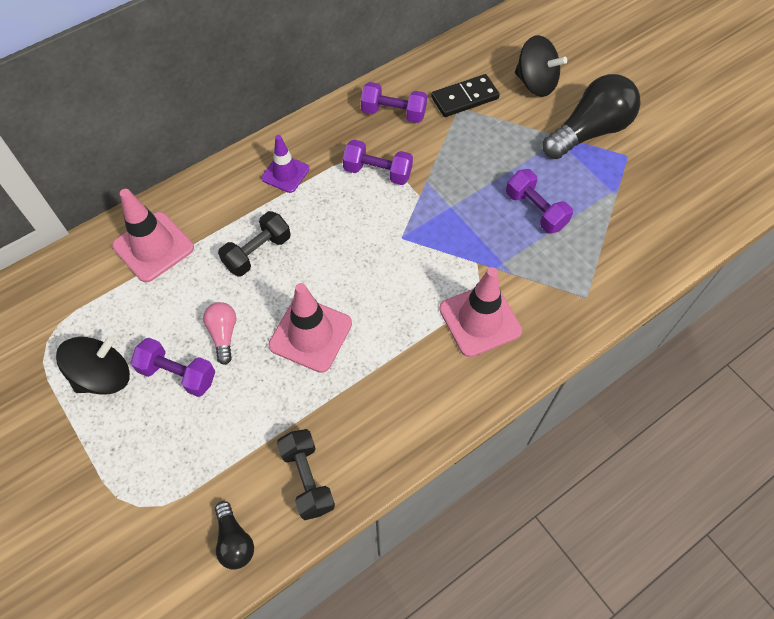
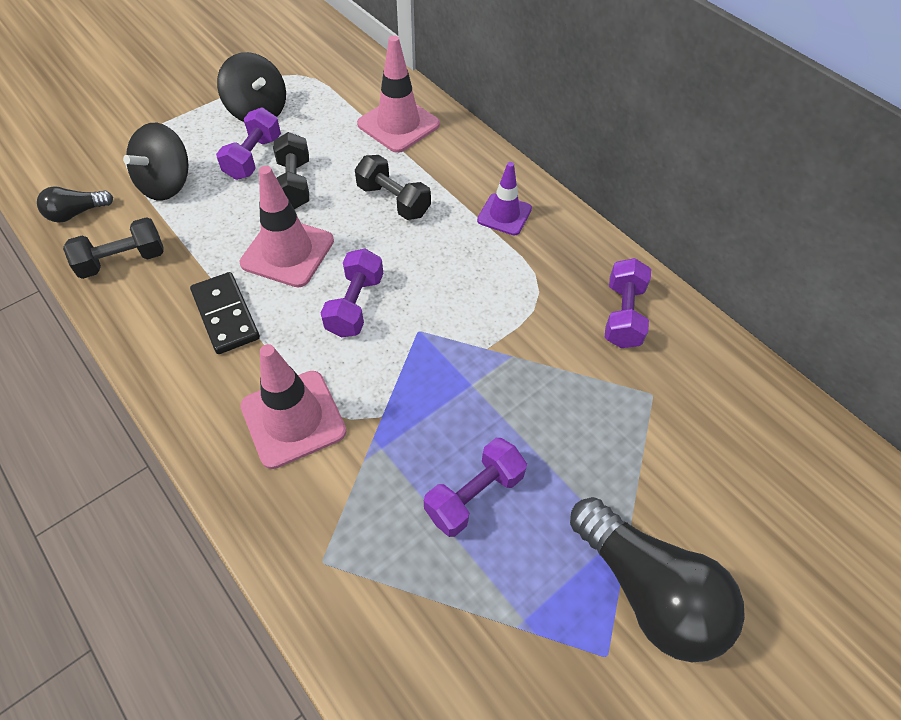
camera: 85 degrees right, 5 degrees down
pink light bulb [203,302,236,365] -> black dumbbell [273,132,309,209]
purple dumbbell [343,140,413,185] -> purple dumbbell moved to [321,248,383,337]
black domino [431,74,500,117] -> black domino moved to [190,272,260,354]
black spinning top [515,35,567,97] -> black spinning top moved to [123,123,189,201]

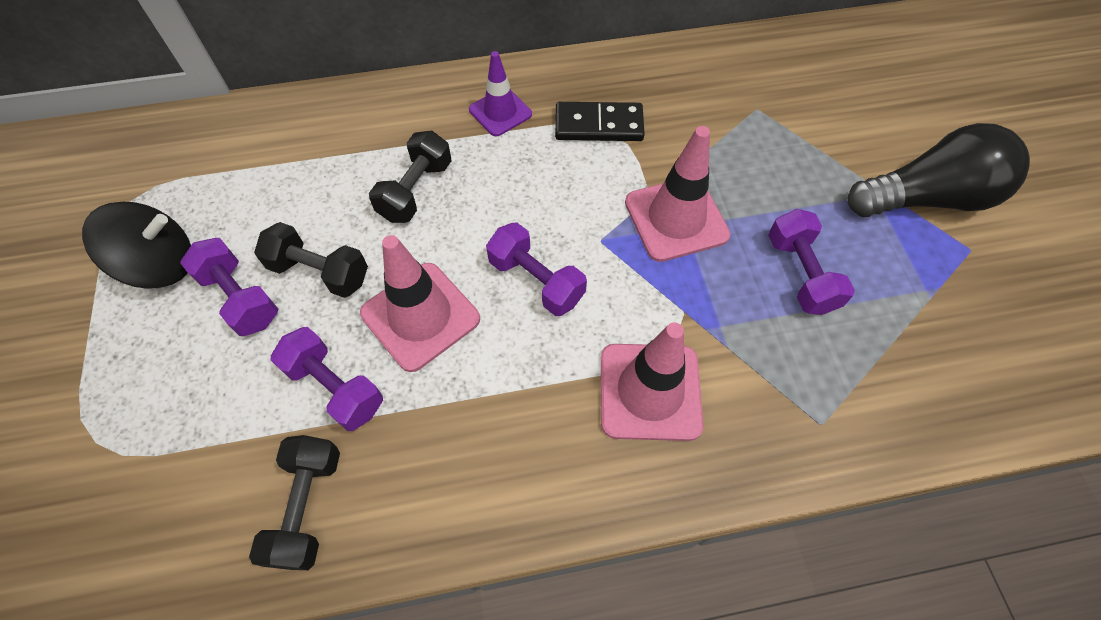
camera: 60 degrees left, 5 degrees up
black light bulb [37,186,113,223] -> none
black spinning top [123,123,189,201] -> none
black domino [190,272,260,354] -> black domino moved to [555,102,645,141]
black dumbbell [355,155,431,220] -> black dumbbell turned 45 degrees counterclockwise [369,130,452,223]
pink traffic cone [357,35,440,153] -> pink traffic cone moved to [625,126,731,262]
purple dumbbell [605,258,651,348] -> purple dumbbell moved to [271,327,383,431]

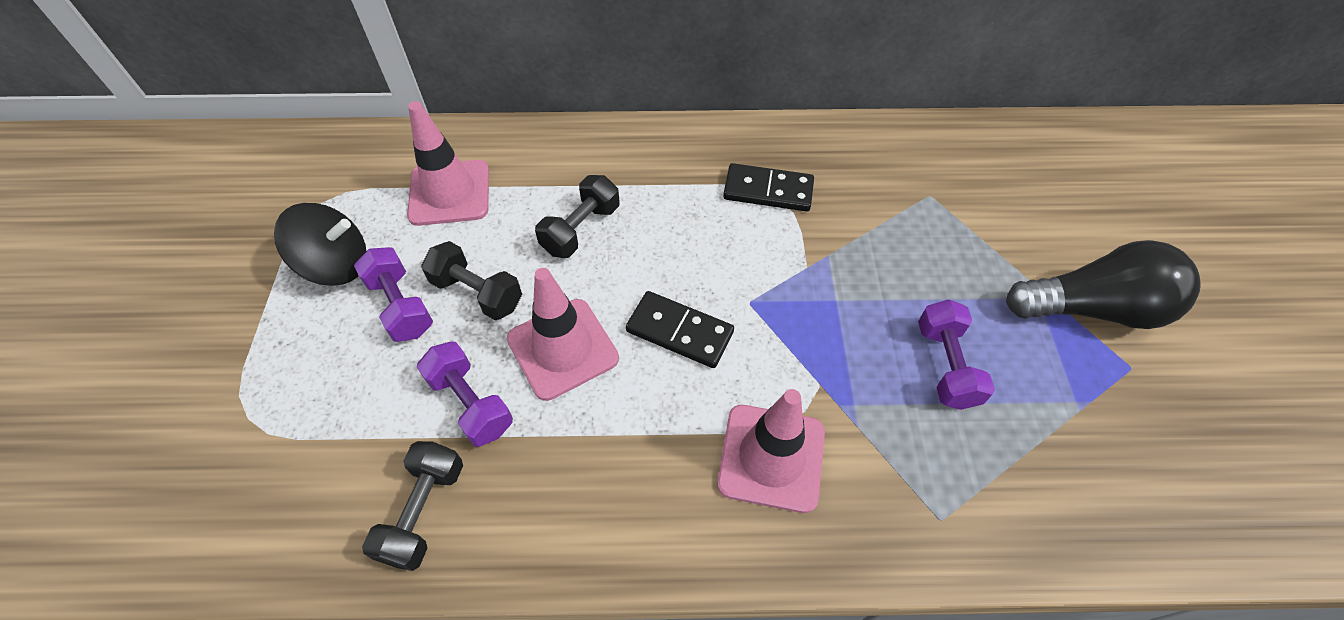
camera: 10 degrees right, 5 degrees down
purple traffic cone [469,51,532,136] -> none
purple dumbbell [486,222,587,316] -> black domino [626,291,734,368]
pink traffic cone [625,126,731,262] -> pink traffic cone moved to [407,101,489,226]

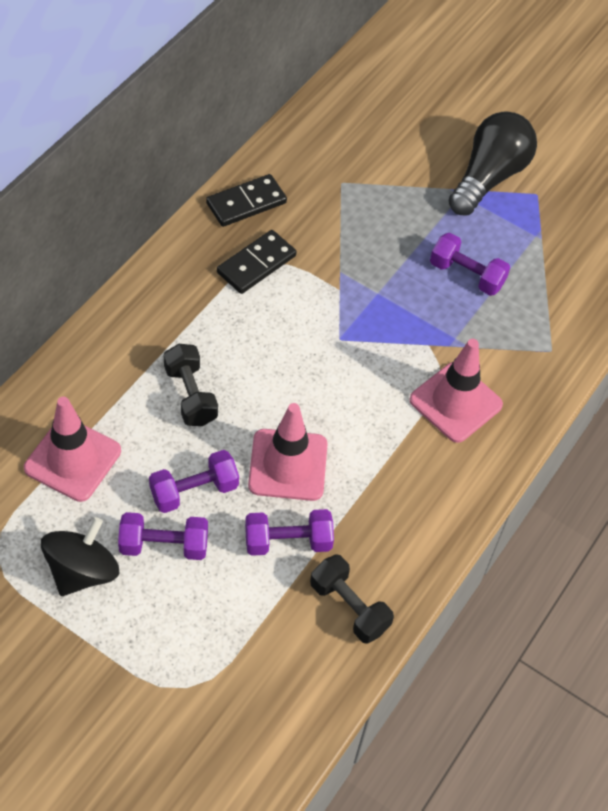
camera: 60 degrees left, 0 degrees up
black dumbbell [421,241,522,320] -> purple dumbbell [149,450,239,513]
black domino [626,291,734,368] -> black domino moved to [206,174,287,227]

